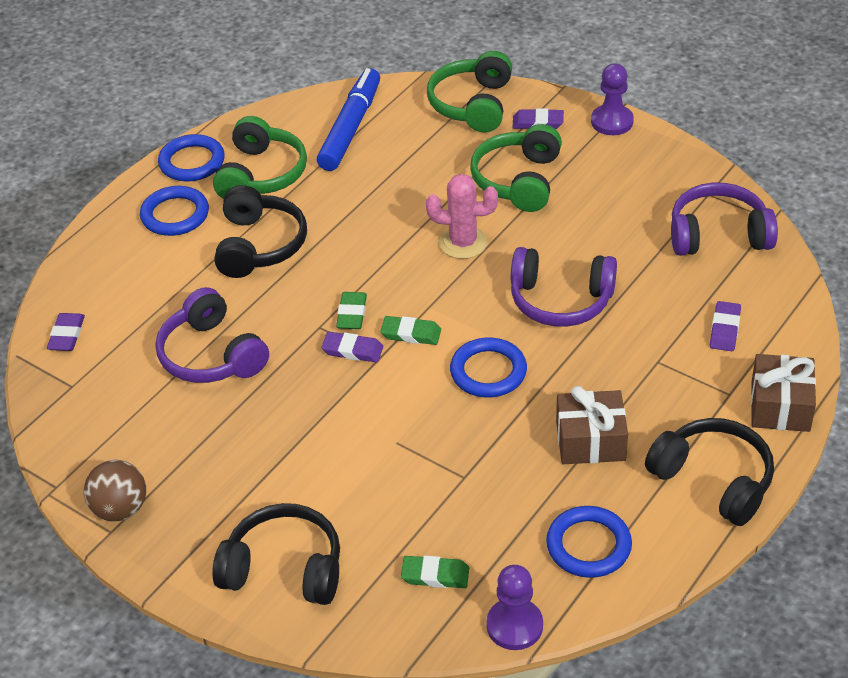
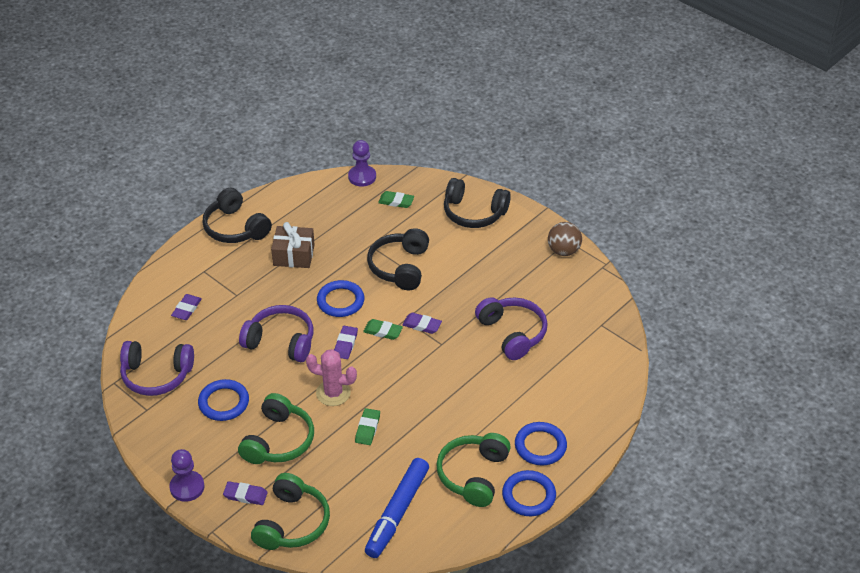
camera: 175 degrees left, 0 degrees up
purple eraser [47,313,85,351] -> purple eraser moved to [334,326,358,359]
black headphones [214,185,307,278] -> black headphones moved to [367,228,429,290]
green eraser [336,292,367,329] -> green eraser moved to [355,408,380,445]
blue ring [546,506,632,578] -> blue ring moved to [198,379,249,421]
brown gift [751,354,816,432] -> none

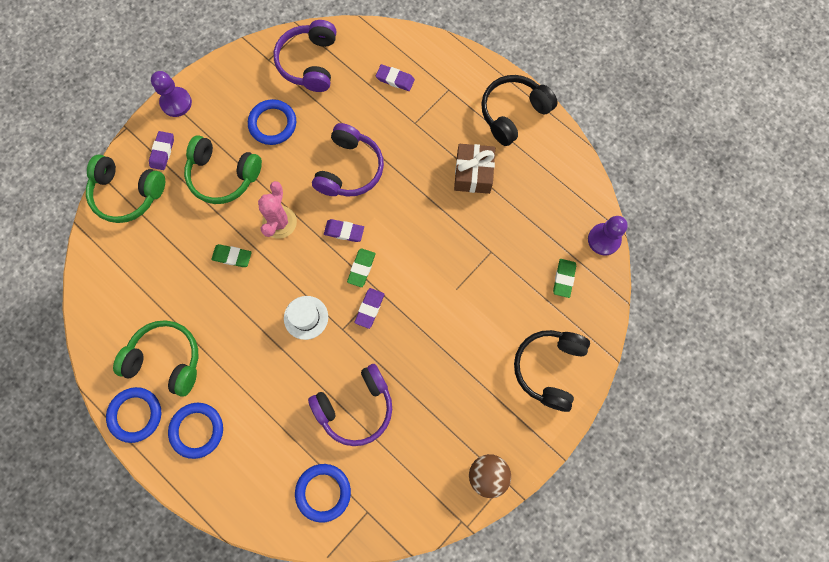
camera: 90 degrees right, 30 degrees up
blue ring [317,280,364,317] -> blue ring moved to [295,464,351,523]
blue marker [365,458,429,558] -> none
black headphones [367,228,429,290] -> none
none -> white hat [284,296,328,340]

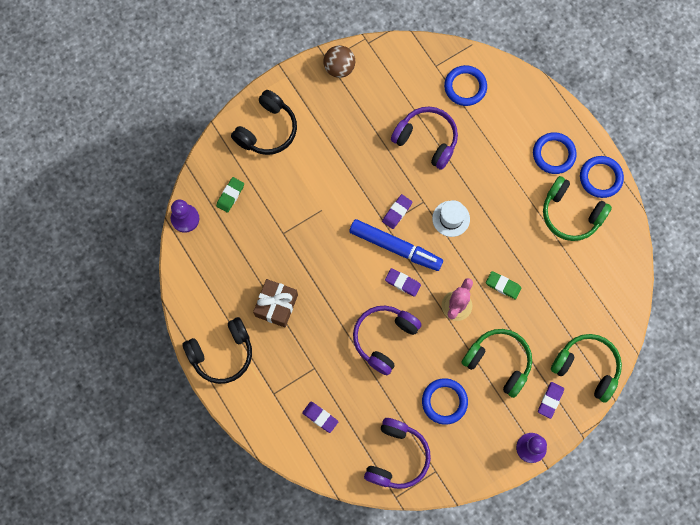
camera: 165 degrees left, 0 degrees up
purple headphones [308,364,392,446] -> purple headphones turned 45 degrees clockwise [391,107,458,170]
green eraser [347,248,376,287] -> blue marker [349,219,443,271]

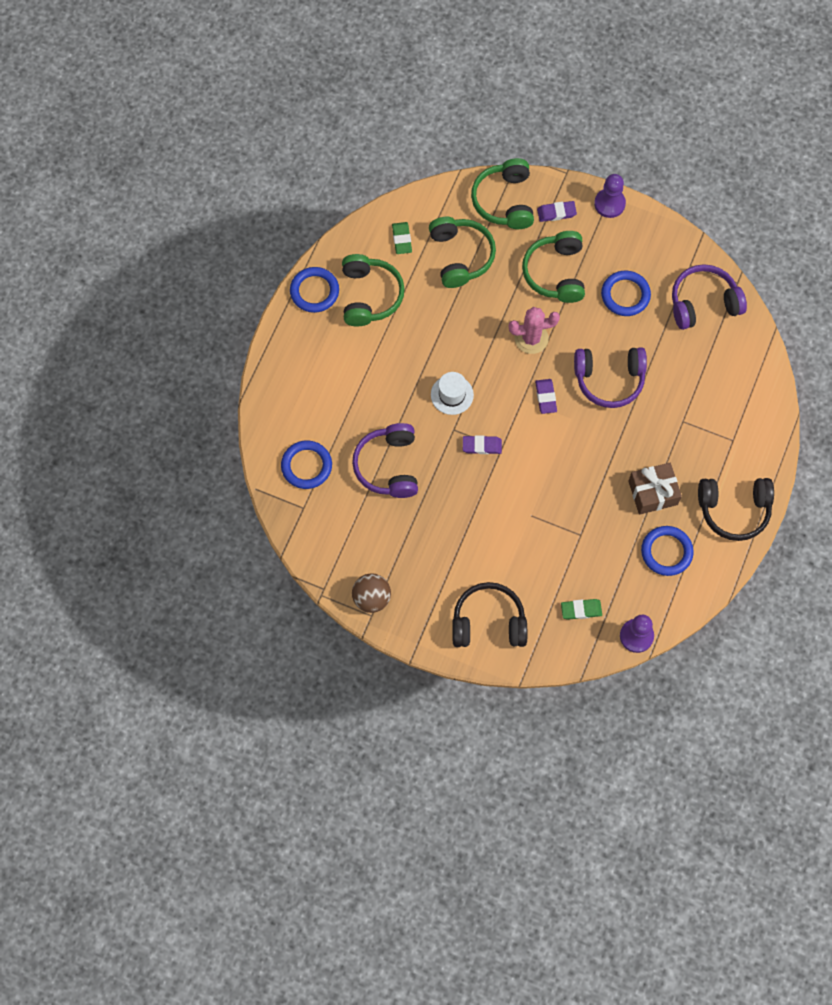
camera: 125 degrees left, 5 degrees down
black headphones [183,317,252,384] -> black headphones turned 150 degrees clockwise [698,478,774,541]
purple eraser [302,402,339,433] -> none
blue marker [349,219,443,271] -> none
green eraser [486,271,522,299] -> green eraser moved to [392,222,412,254]
blue ring [533,132,577,174] -> blue ring moved to [641,526,694,576]
none -> green headphones [429,217,496,288]

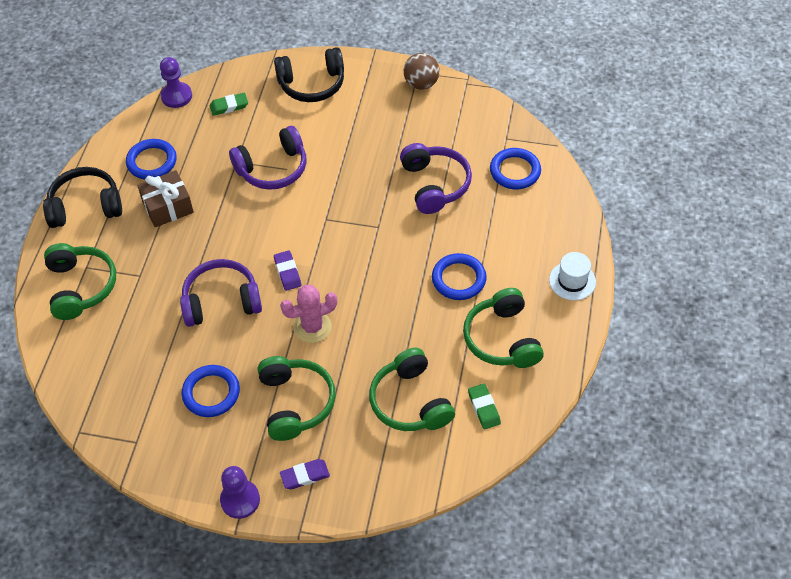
camera: 170 degrees right, 15 degrees down
blue ring [290,267,339,313] -> blue ring moved to [432,253,487,300]
white hat [431,372,474,415] -> white hat moved to [549,252,596,300]
purple eraser [463,435,502,454] -> none
green headphones [471,158,534,229] -> green headphones moved to [44,243,116,320]
purple headphones [672,264,747,330] -> purple headphones moved to [229,126,307,190]

